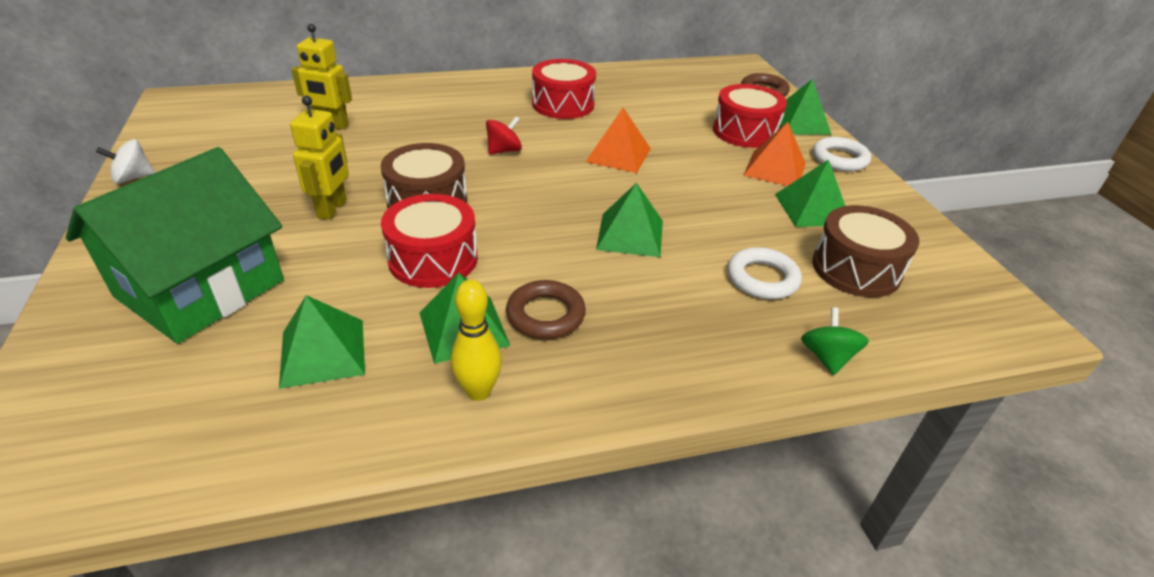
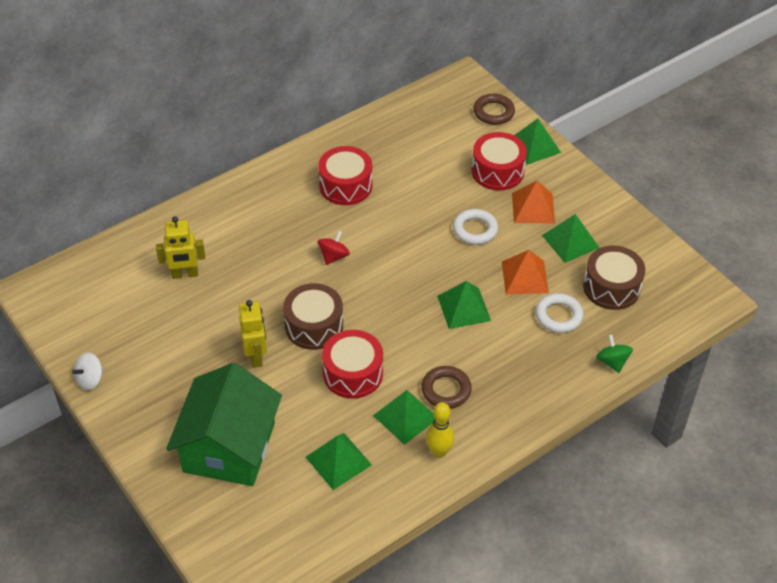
camera: 20 degrees left, 10 degrees up
orange pyramid [586,108,651,173] -> orange pyramid moved to [502,250,549,294]
white ring [813,137,871,171] -> white ring moved to [453,209,498,245]

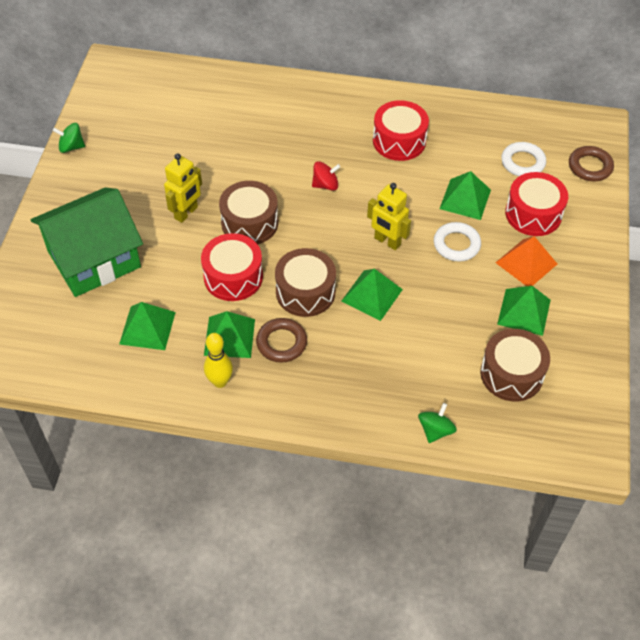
camera: 45 degrees right, 5 degrees up
white spinning top [72,352,103,390] -> green spinning top [53,123,85,153]
yellow robot [156,216,205,279] -> yellow robot moved to [367,183,411,250]
orange pyramid [502,250,549,294] -> none
green pyramid [514,118,561,165] -> green pyramid moved to [440,171,491,220]
white ring [536,293,584,333] -> white ring moved to [501,142,546,176]
none -> brown drum [275,248,336,317]

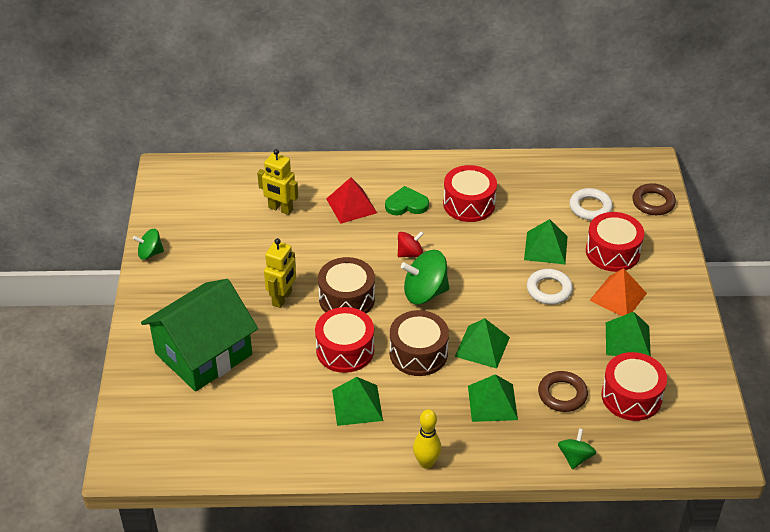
camera: 10 degrees left, 10 degrees down
green pyramid [119,302,176,350] -> green pyramid moved to [468,374,518,422]
yellow bowling pin [204,333,233,388] -> yellow bowling pin moved to [413,409,441,469]
brown ring [256,318,307,363] -> brown ring moved to [538,371,588,412]
yellow robot [367,183,411,250] -> yellow robot moved to [257,149,298,215]
brown drum [480,329,550,401] -> red drum [601,352,667,421]
none -> red pyramid [326,177,377,224]
none -> green heart [385,186,429,215]
none -> green spinning top [401,250,449,304]

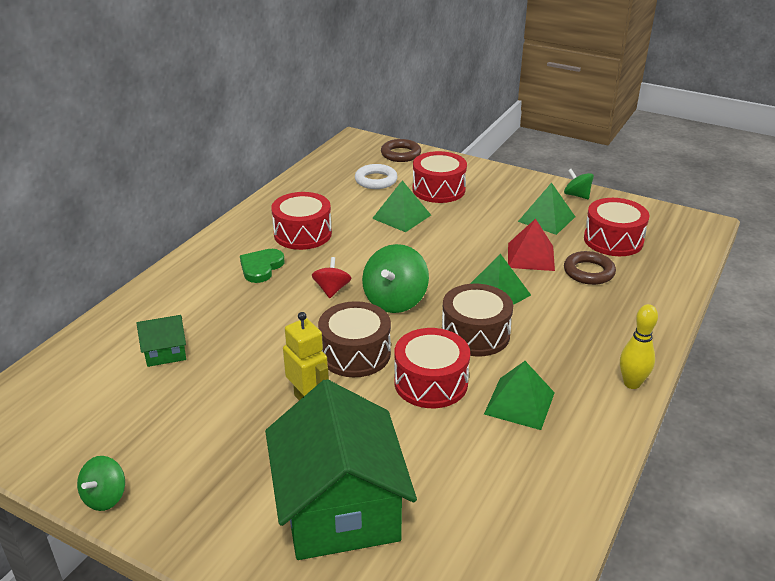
camera: 60 degrees left, 10 degrees down
yellow robot [257,149,298,215] -> green house [137,315,186,367]
red pyramid [326,177,377,224] -> red pyramid moved to [508,219,555,271]
green pyramid [468,374,518,422] -> none
white ring [527,269,573,305] -> none
green spinning top [558,428,596,469] -> green spinning top moved to [564,169,594,199]
orange pyramid [589,268,647,316] -> none

